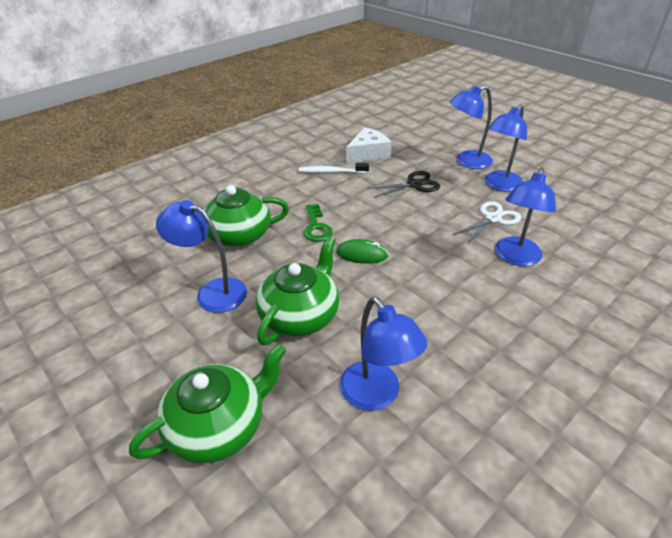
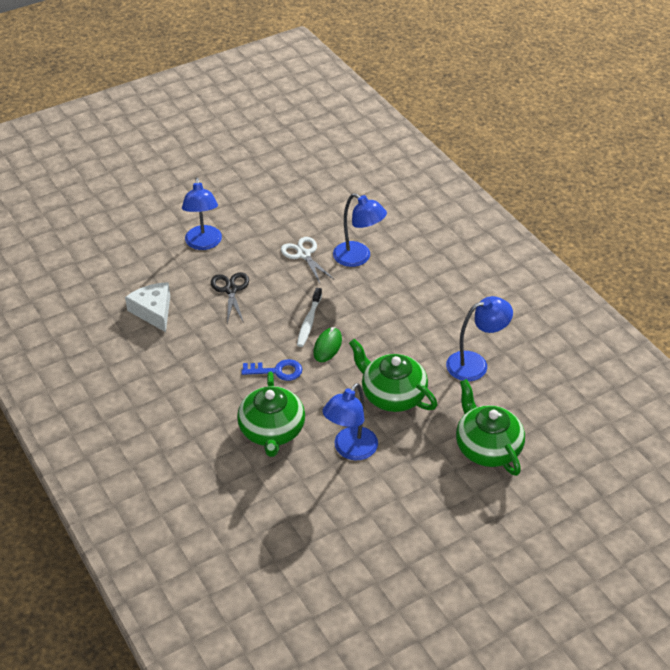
camera: 80 degrees left, 5 degrees up
white toothbrush [299,163,369,173] -> white toothbrush moved to [297,288,322,347]
green key [304,204,333,242] -> blue key [241,359,302,381]
blue lamp [485,104,527,192] -> none

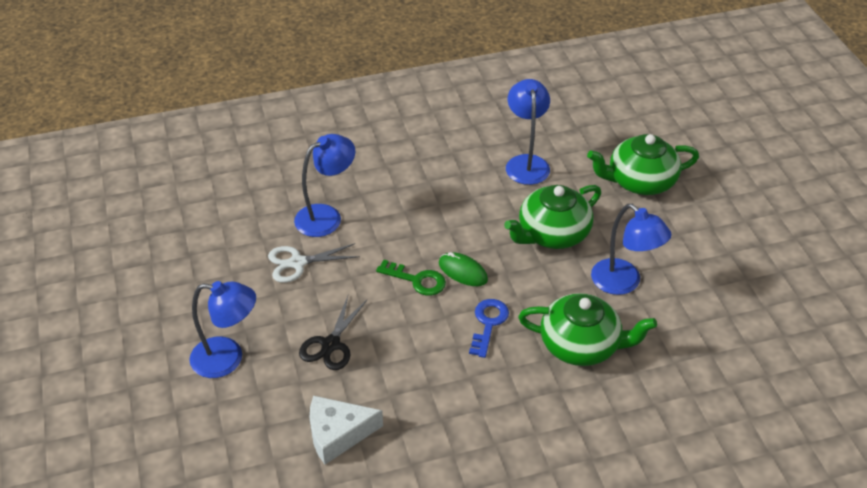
camera: 75 degrees left, 0 degrees up
black scissors [211,272,249,323] -> black scissors turned 75 degrees counterclockwise [299,296,367,370]
white toothbrush [297,288,322,347] -> green key [376,260,446,296]

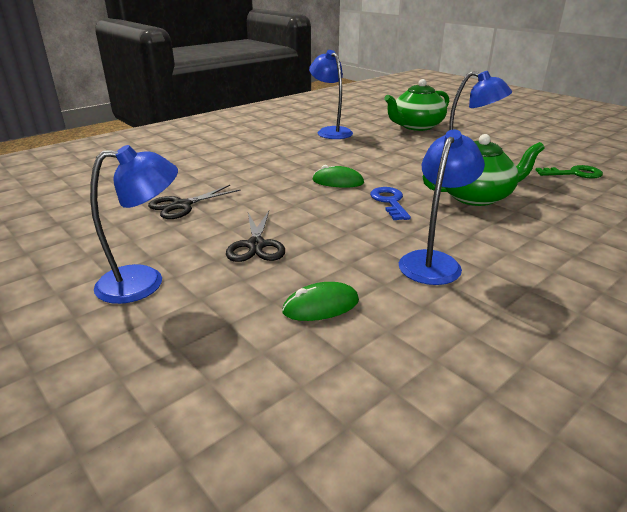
camera: 25 degrees left, 15 degrees down
white scissors [268,243,360,283] -> black scissors [148,185,241,219]
blue lamp [294,134,355,237] -> blue lamp moved to [399,130,485,285]
white cheese [310,396,383,465] -> green mouse [282,282,359,321]
green key [376,260,446,296] -> green key moved to [536,165,603,179]
green teapot [504,185,601,249] -> none

